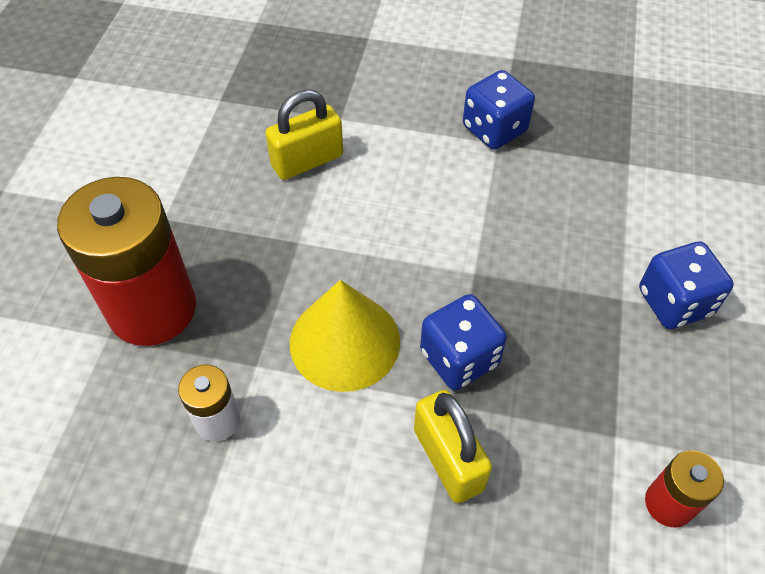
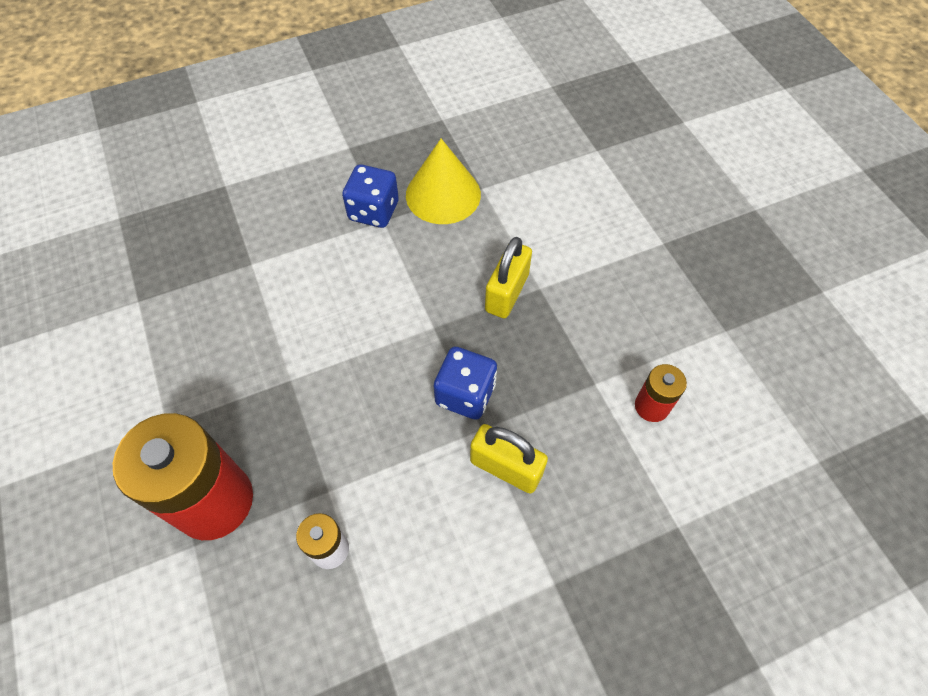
camera: 35 degrees left, 5 degrees up
yellow padlock [265,90,343,180] -> yellow padlock moved to [485,237,532,318]
yellow cone [290,280,400,392] -> yellow cone moved to [406,139,481,224]
blue dice [639,241,734,329] -> none

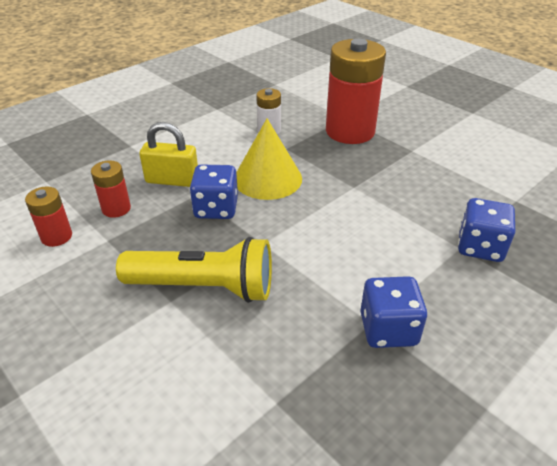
camera: 160 degrees right, 20 degrees down
yellow cone [406,139,481,224] -> yellow cone moved to [236,119,302,200]
yellow padlock [485,237,532,318] -> yellow flashlight [116,237,272,303]
none -> red battery [91,161,131,218]
none -> blue dice [458,198,515,262]

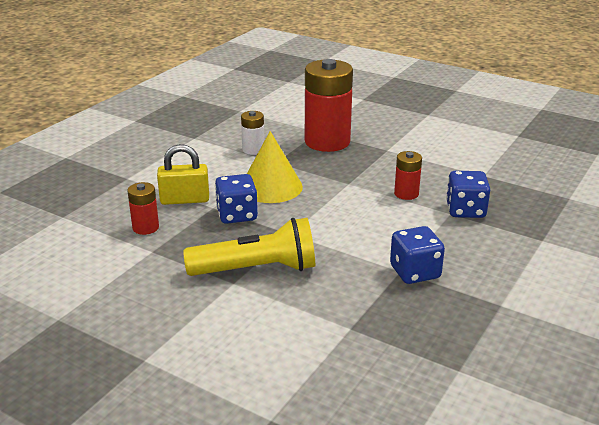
camera: 15 degrees left, 10 degrees down
red battery [25,187,72,247] -> red battery moved to [394,151,422,200]

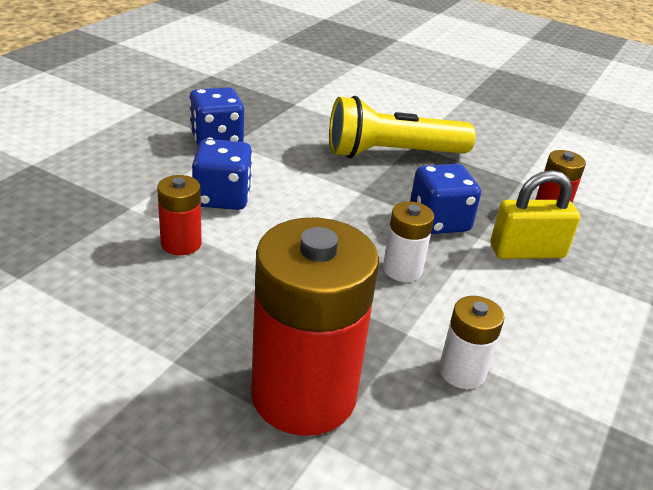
camera: 175 degrees right, 5 degrees up
yellow cone [247,131,303,203] -> white battery [383,202,434,282]
blue dice [446,171,490,218] -> blue dice moved to [192,139,253,210]

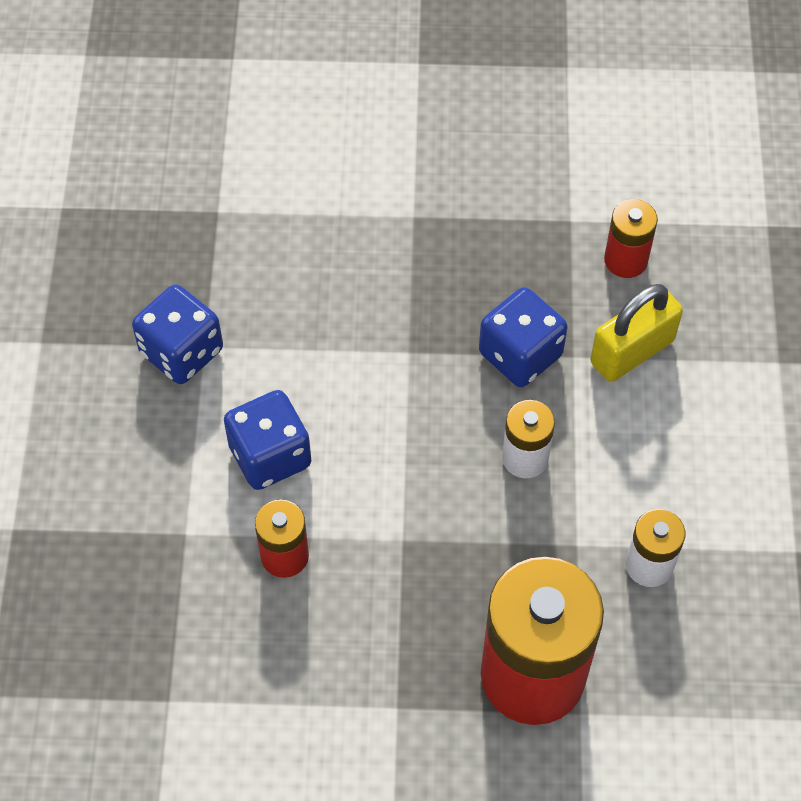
camera: 25 degrees left, 25 degrees up
yellow flashlight [329,96,476,158] -> none

